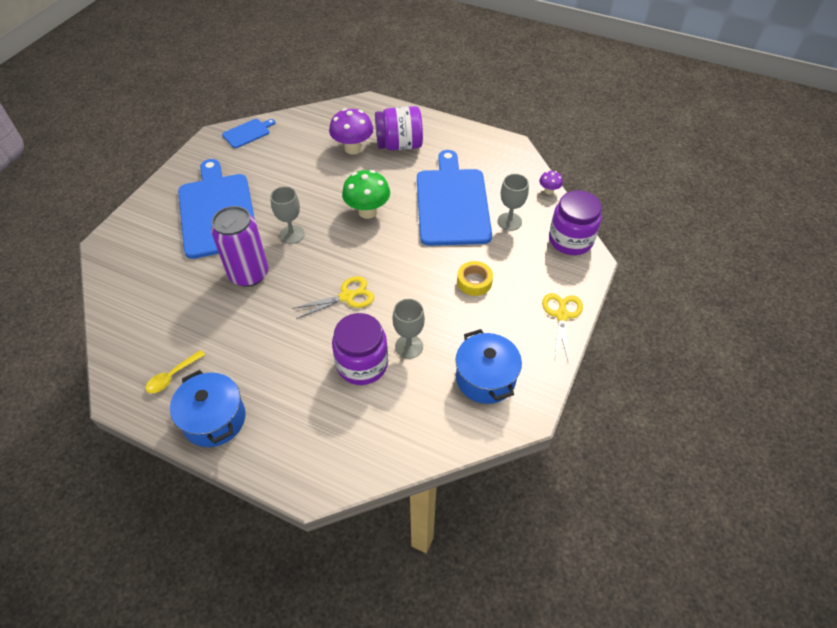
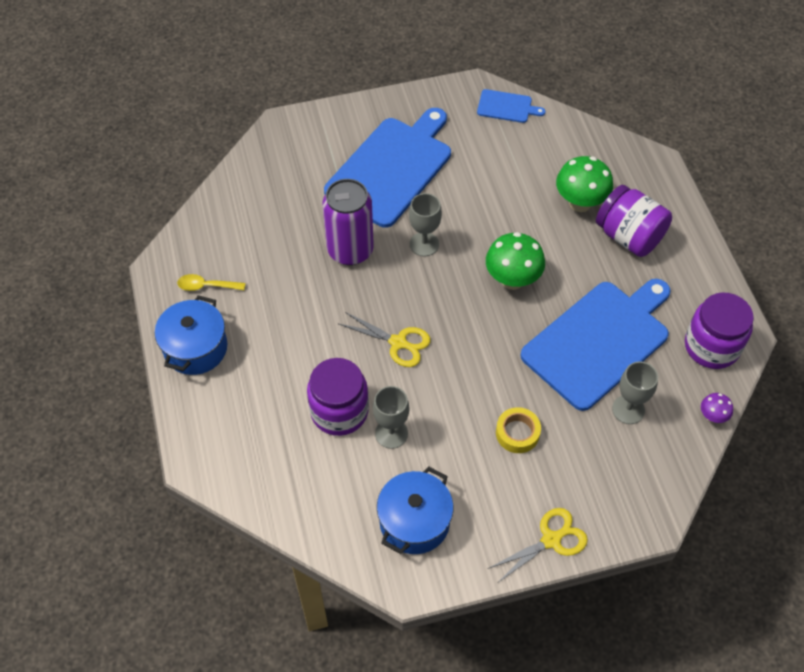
camera: 50 degrees right, 5 degrees up
purple mushroom [329,108,373,155] -> green mushroom [556,156,613,212]
purple jar [549,190,602,255] -> purple jar moved to [685,292,754,369]

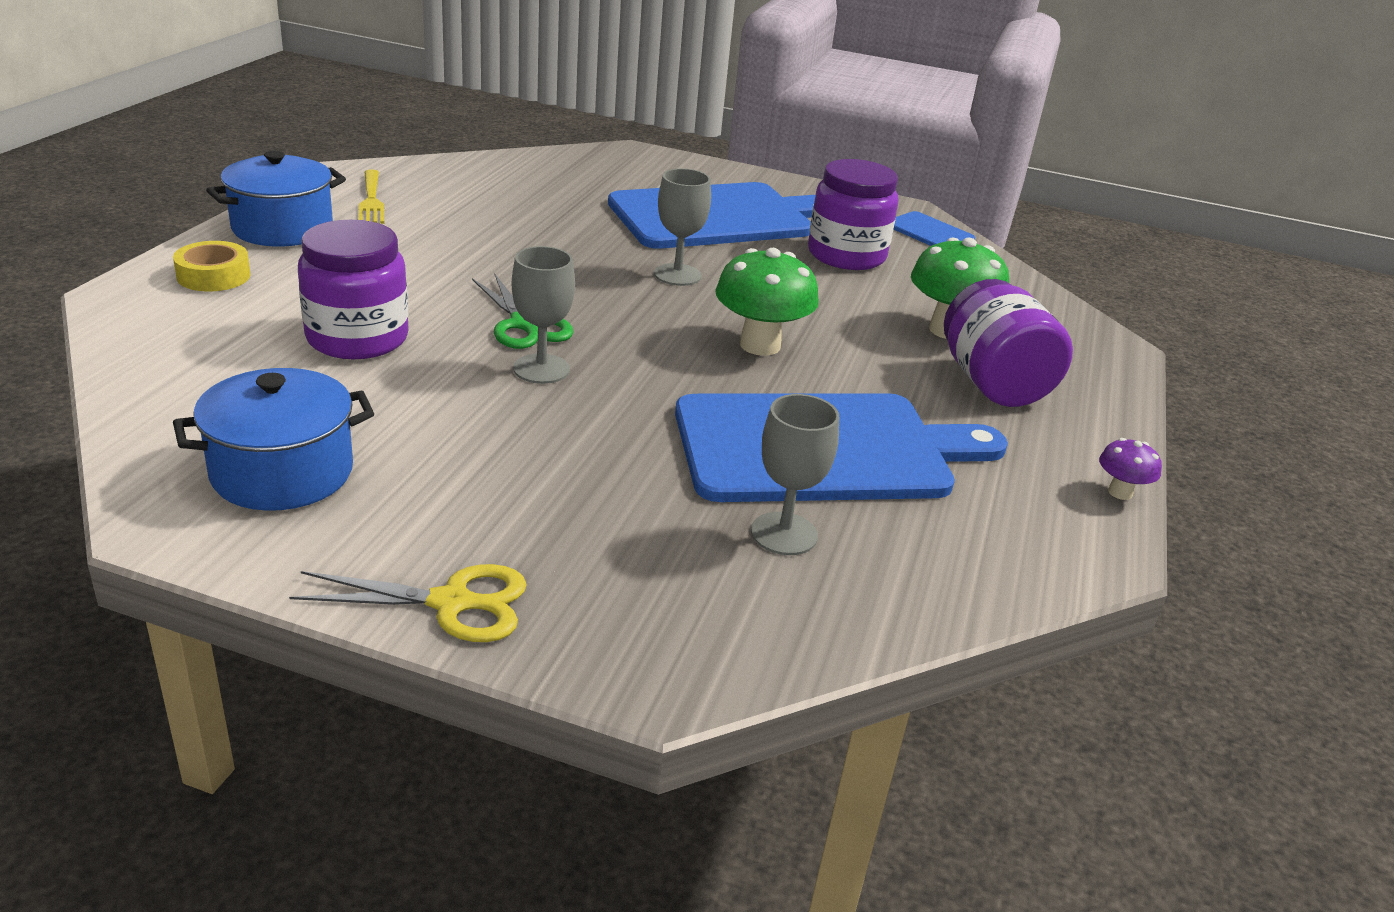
camera: 30 degrees right, 25 degrees down
yellow spoon [177,274,245,291] -> yellow fork [359,170,384,224]
purple can [323,179,374,265] -> none
yellow scissors [339,312,431,367] -> green scissors [472,274,573,349]
grey goblet [373,386,409,449] -> grey goblet moved to [512,246,575,384]
yellow tape [496,407,541,453] -> yellow tape moved to [173,241,251,291]
purple jar [685,292,754,369] -> purple jar moved to [808,159,898,270]
purple mushroom [701,393,733,423] -> purple mushroom moved to [1099,438,1162,500]

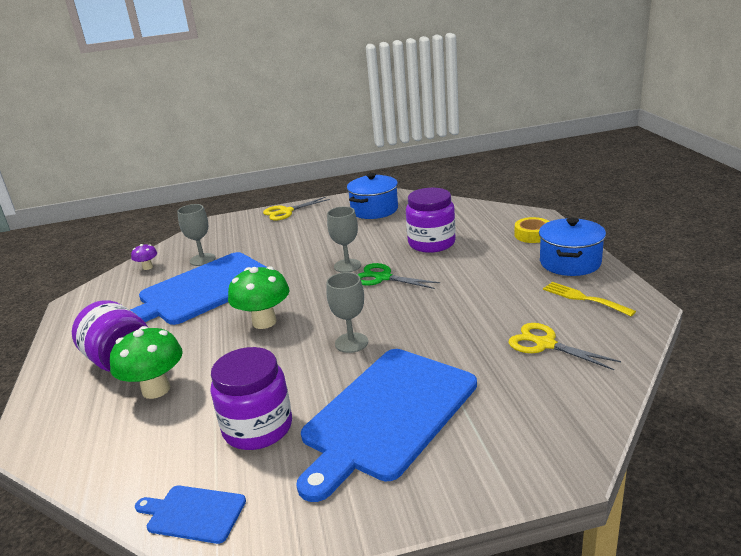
camera: 155 degrees right, 5 degrees down
purple mushroom [1099,438,1162,500] -> purple mushroom moved to [131,244,157,270]
none -> yellow scissors [508,323,621,370]

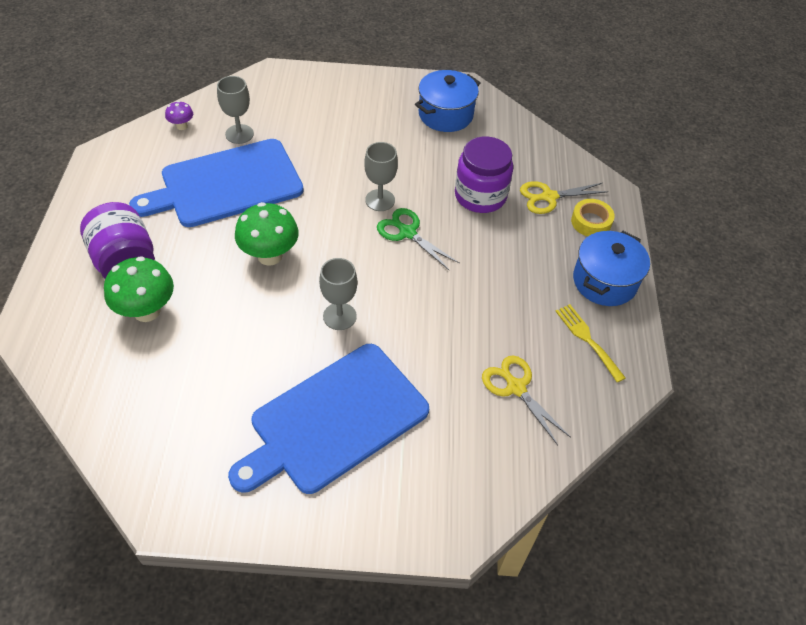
camera: 10 degrees right, 25 degrees up
blue cutting board [135,485,246,544] -> none
purple jar [211,347,292,450] -> none
yellow scissors [263,197,330,221] -> yellow scissors moved to [520,181,608,214]

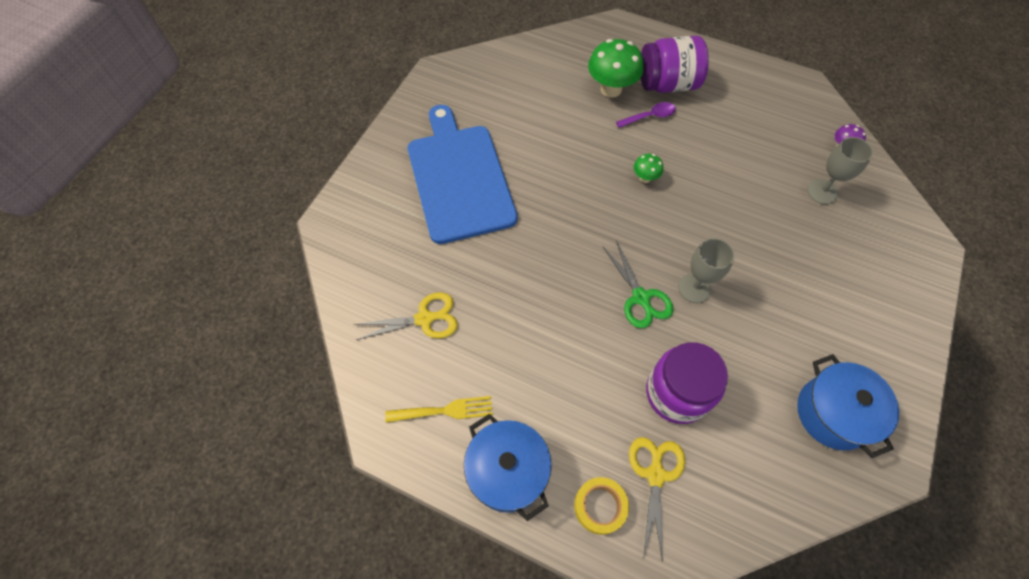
camera: 115 degrees right, 10 degrees up
blue cutting board [129,139,304,227] -> none
green mushroom [235,202,299,266] -> green mushroom [634,154,663,183], size x0.50
grey goblet [319,258,357,330] -> none
green scissors [377,208,460,271] -> green scissors turned 90 degrees clockwise [603,240,674,328]
none -> purple spoon [616,102,676,128]

